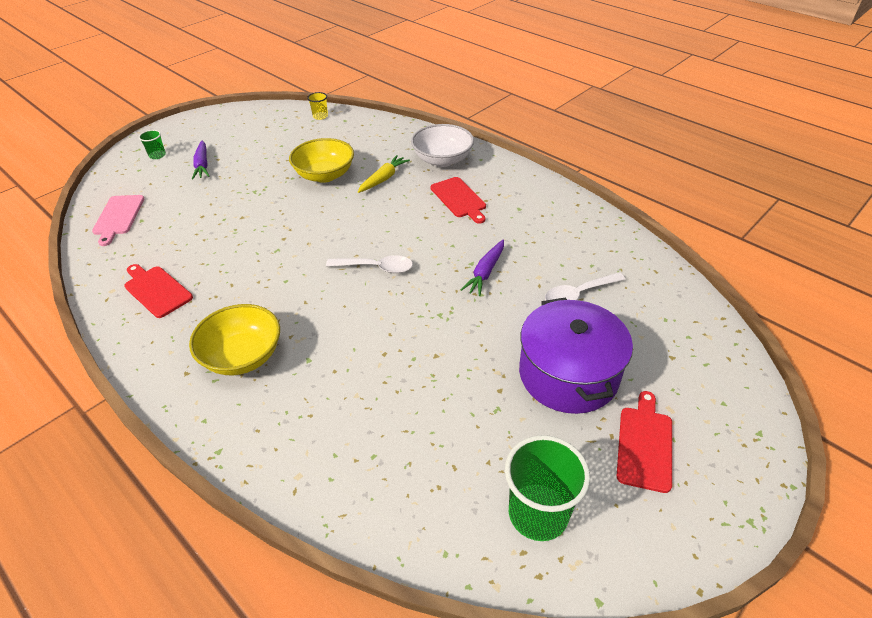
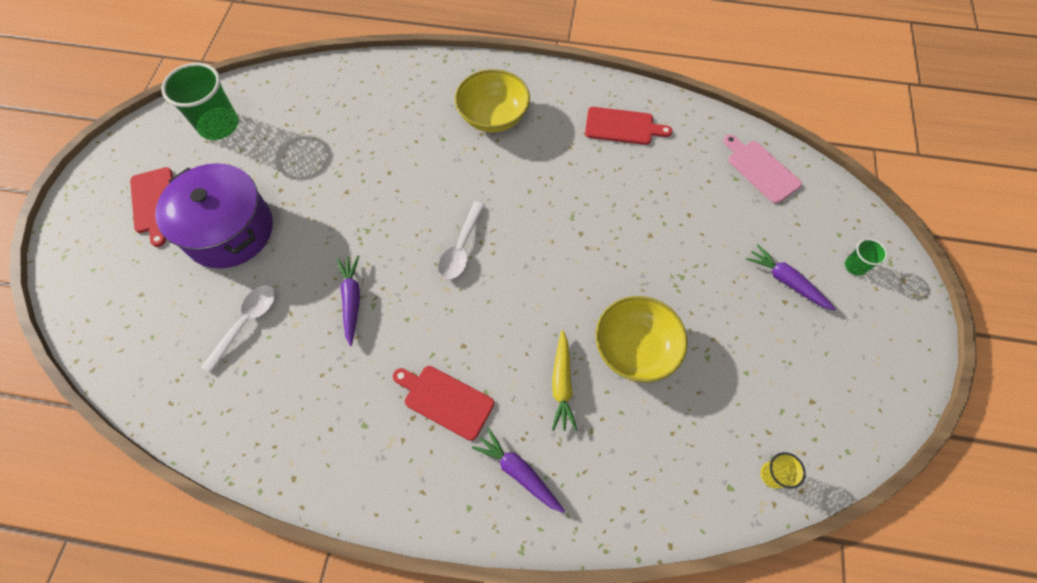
camera: 145 degrees right, 20 degrees up
white spoon [326,255,413,273] -> white spoon turned 45 degrees counterclockwise [438,202,485,280]
white bowl [411,124,474,167] -> purple carrot [472,428,565,513]

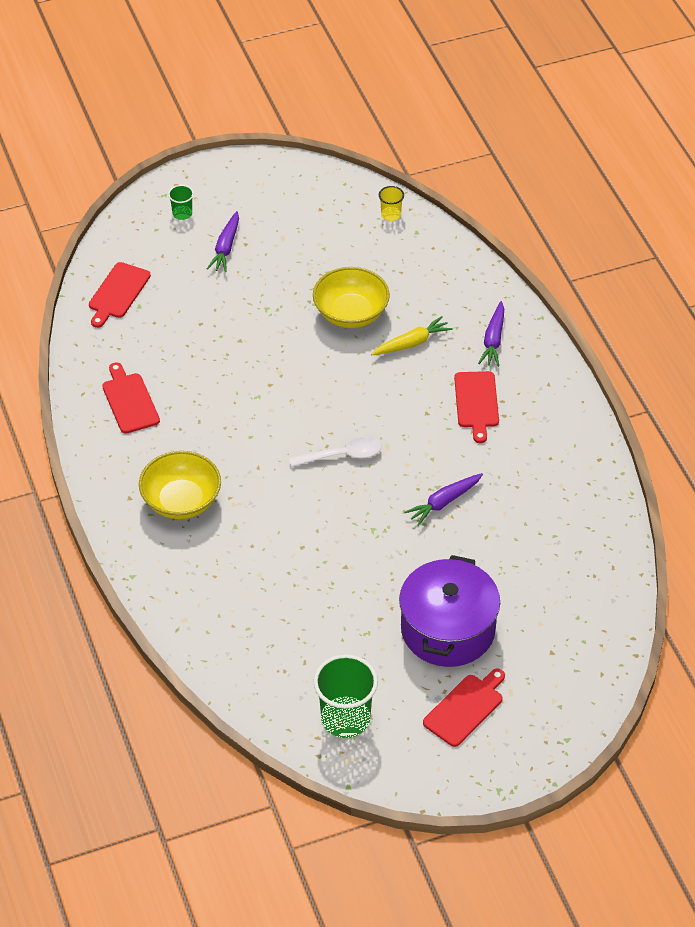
camera: 120 degrees left, 15 degrees down
white spoon [201,285,275,373] -> none
pink cutting board [723,134,802,204] -> red cutting board [89,262,151,328]

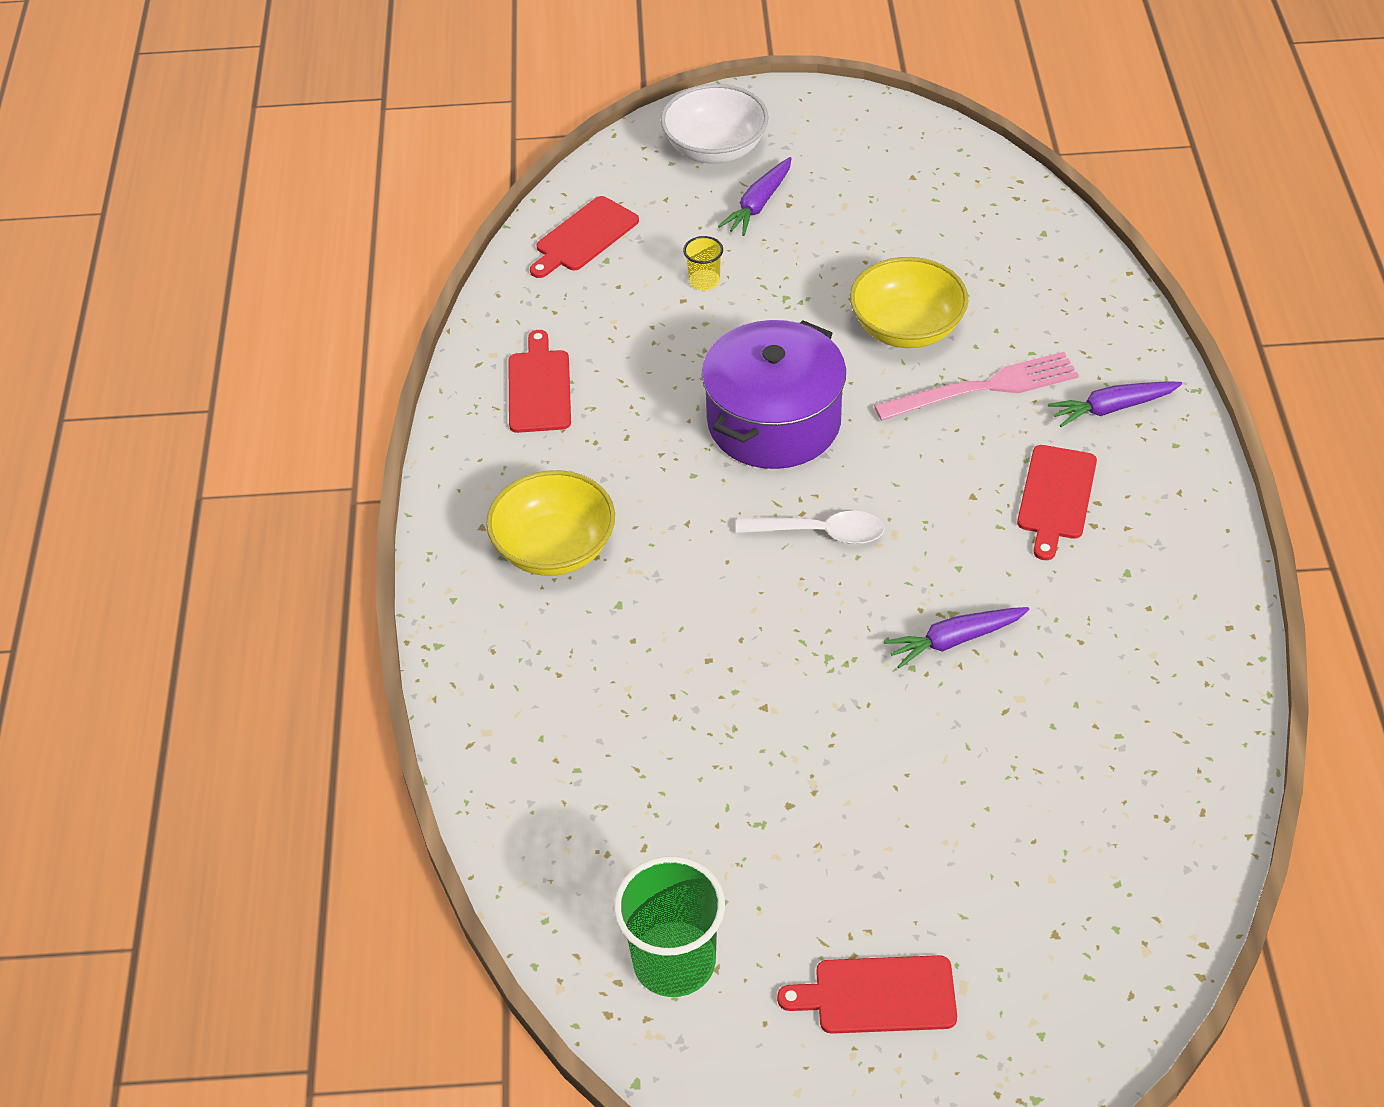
camera: 20 degrees right, 0 degrees up
green cup [168,185,194,220] -> white bowl [661,84,768,164]
yellow carrot [371,316,453,355] -> pink fork [874,352,1079,421]
yellow cup [379,186,404,221] -> yellow cup moved to [683,236,723,290]
purple pot [399,555,500,667] -> purple pot moved to [702,320,846,469]
red cutting board [423,669,505,747] -> red cutting board turned 150 degrees counterclockwise [777,955,957,1034]
purple carrot [478,301,504,367] -> purple carrot turned 45 degrees clockwise [1048,381,1182,427]

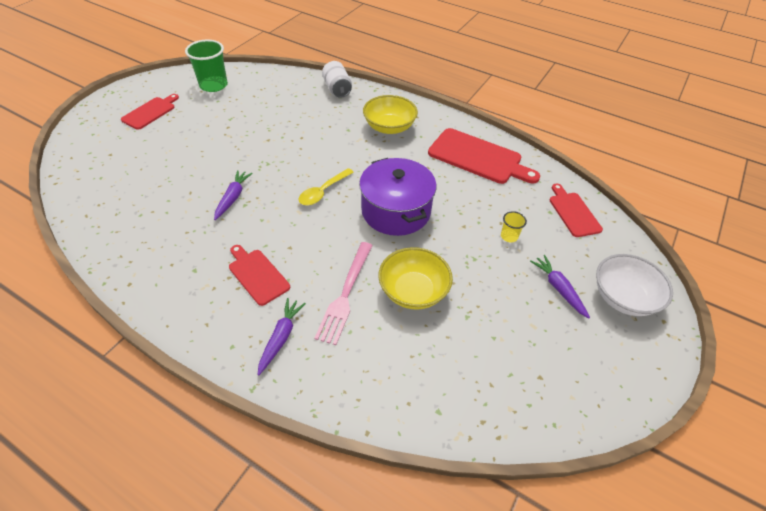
camera: 120 degrees right, 0 degrees up
red cutting board [508,330,571,433] -> red cutting board [428,128,540,184], size x1.68
white spoon [736,511,885,544] -> yellow spoon [298,168,354,205]
none -> white can [322,61,352,98]

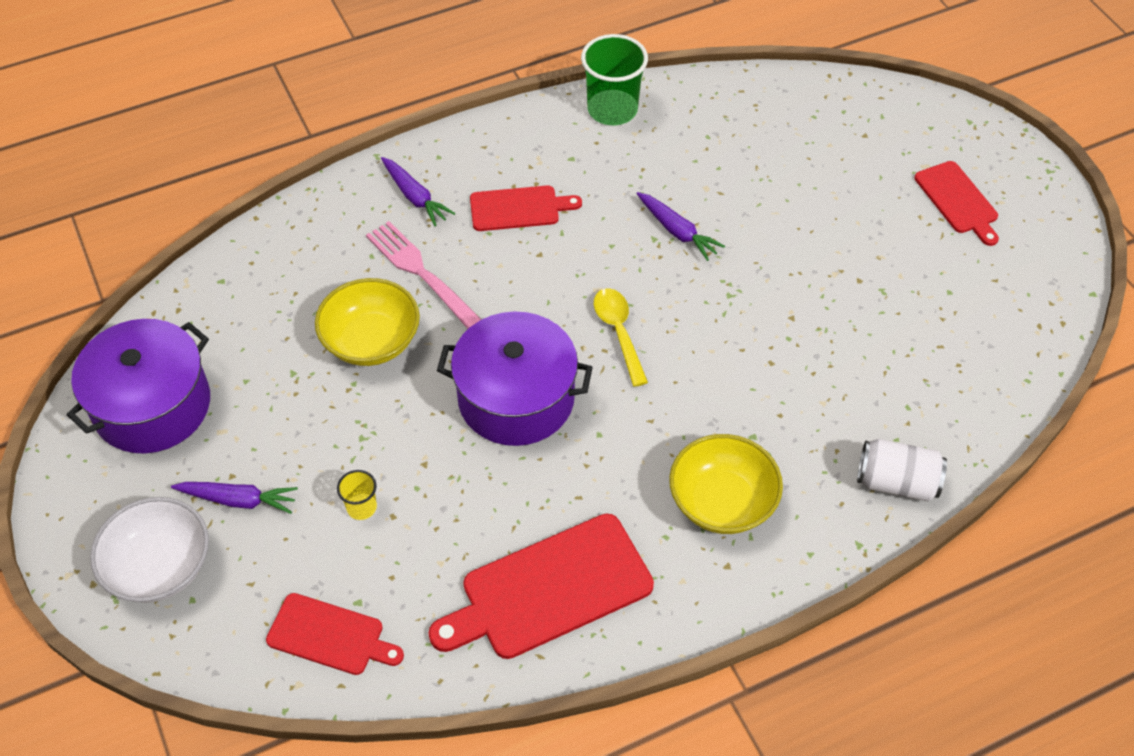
camera: 125 degrees right, 5 degrees up
green cup [185,40,228,92] -> green cup moved to [581,34,648,125]
none -> purple pot [67,319,210,454]

